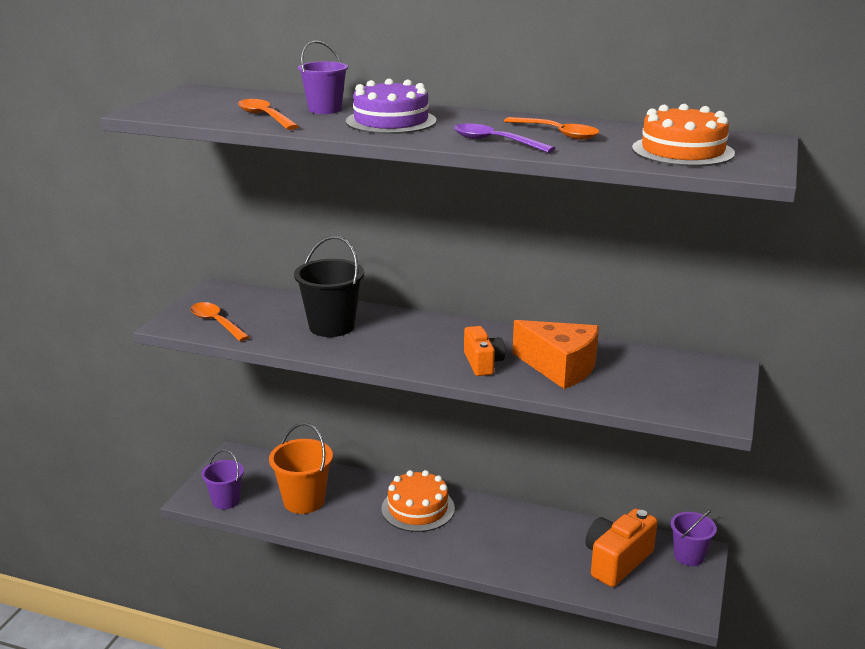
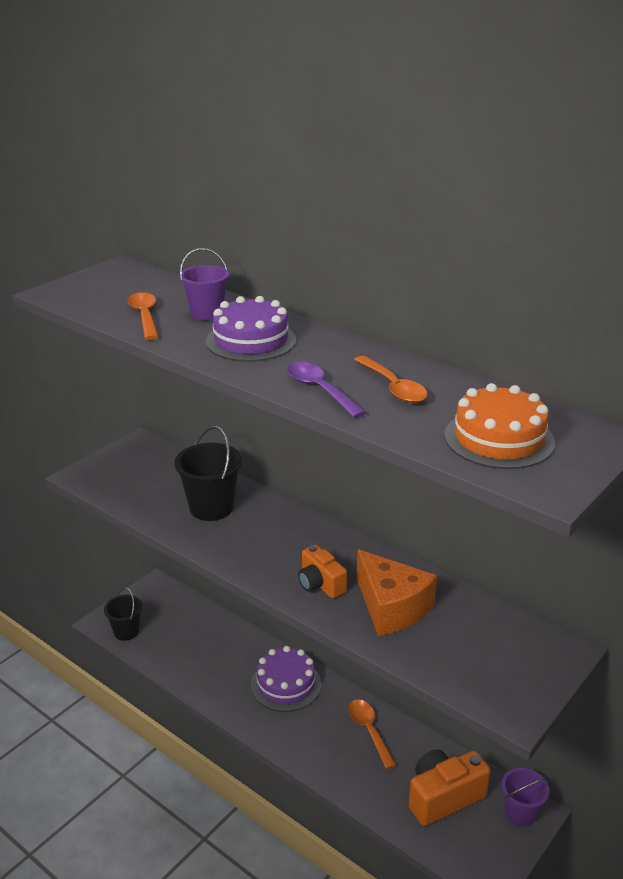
camera: 20 degrees right, 5 degrees up
orange spoon [190,302,249,341] -> orange spoon moved to [348,699,396,769]
purple bucket [202,450,244,509] -> black bucket [104,587,142,641]
orange bucket [269,423,333,514] -> none
orange cake [381,470,455,532] -> purple cake [251,646,321,712]
orange camera [464,326,505,376] -> orange camera turned 135 degrees clockwise [298,545,347,599]

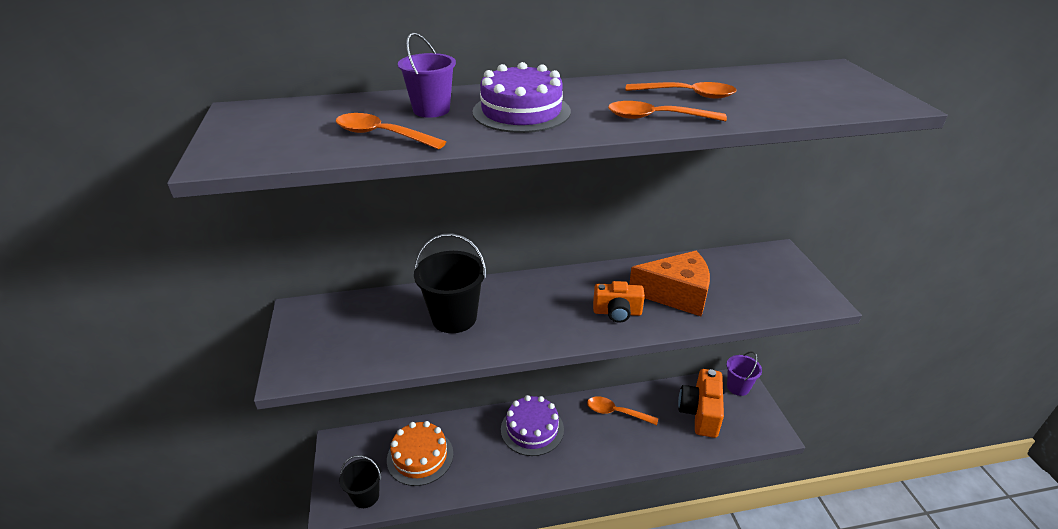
camera: 50 degrees left, 5 degrees up
purple spoon [287,362,366,418] -> orange spoon [608,101,727,121]
orange cake [445,383,555,469] -> orange cake moved to [387,421,453,486]

